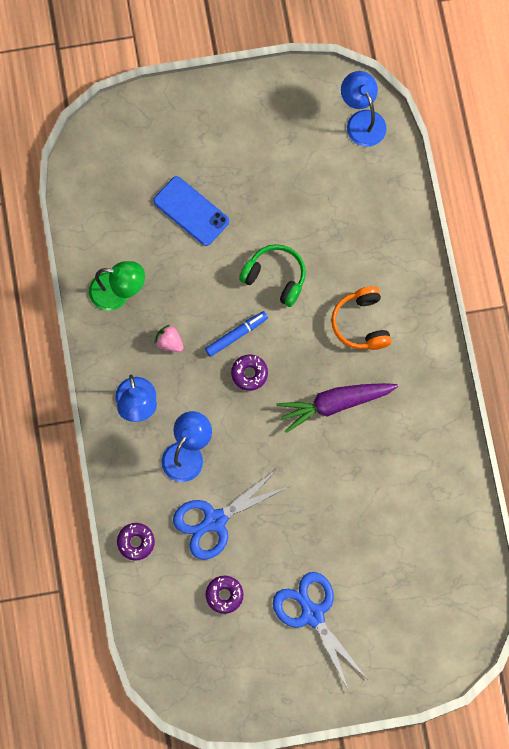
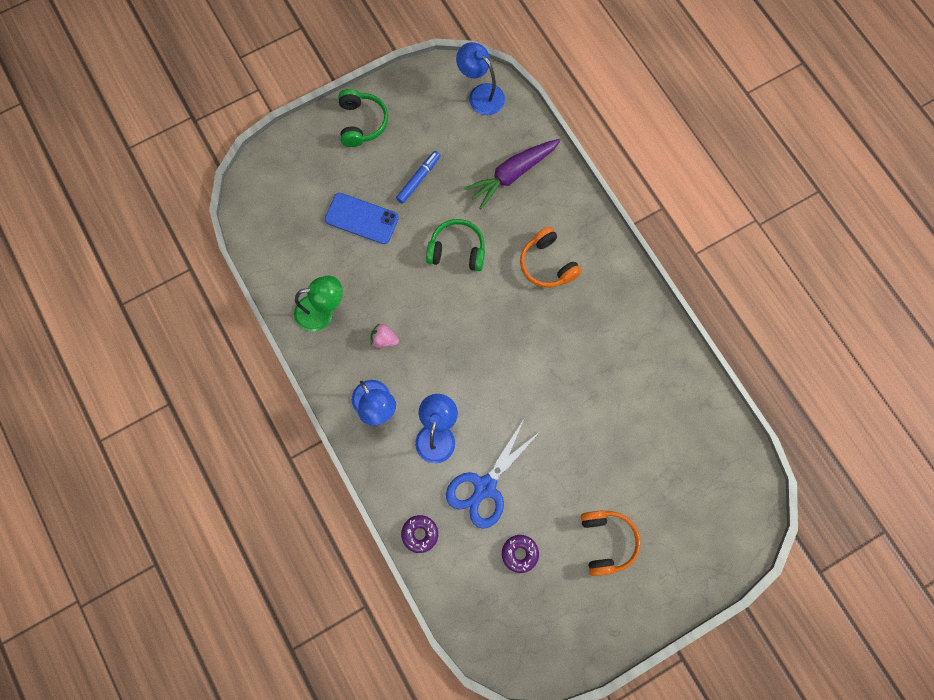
camera: 20 degrees left, 0 degrees up
blue marker [205,311,268,357] -> blue marker moved to [396,151,441,204]
purple donut [231,354,268,391] -> none
blue scissors [273,572,368,691] -> orange headphones [581,510,641,576]
purple carrot [277,383,398,433] -> purple carrot moved to [464,139,561,209]
none -> green headphones [338,89,388,147]

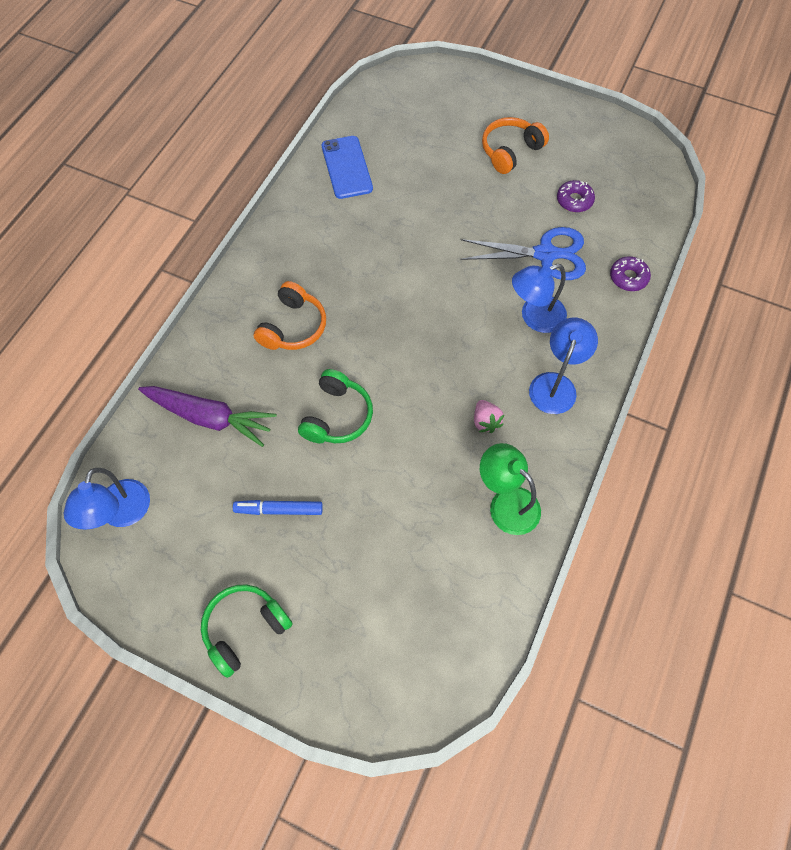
camera: 125 degrees left, 10 degrees down
blue phone [325,193,399,244] -> blue phone moved to [322,136,373,199]
green headphones [426,219,485,271] -> green headphones turned 135 degrees counterclockwise [298,369,373,443]

